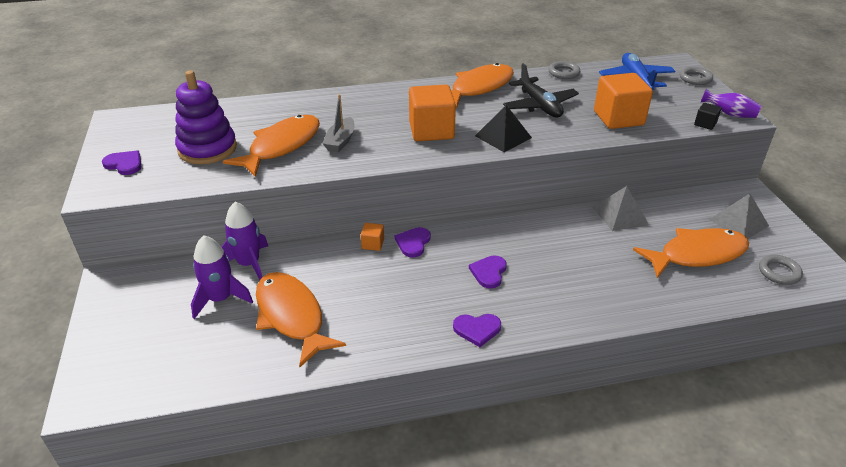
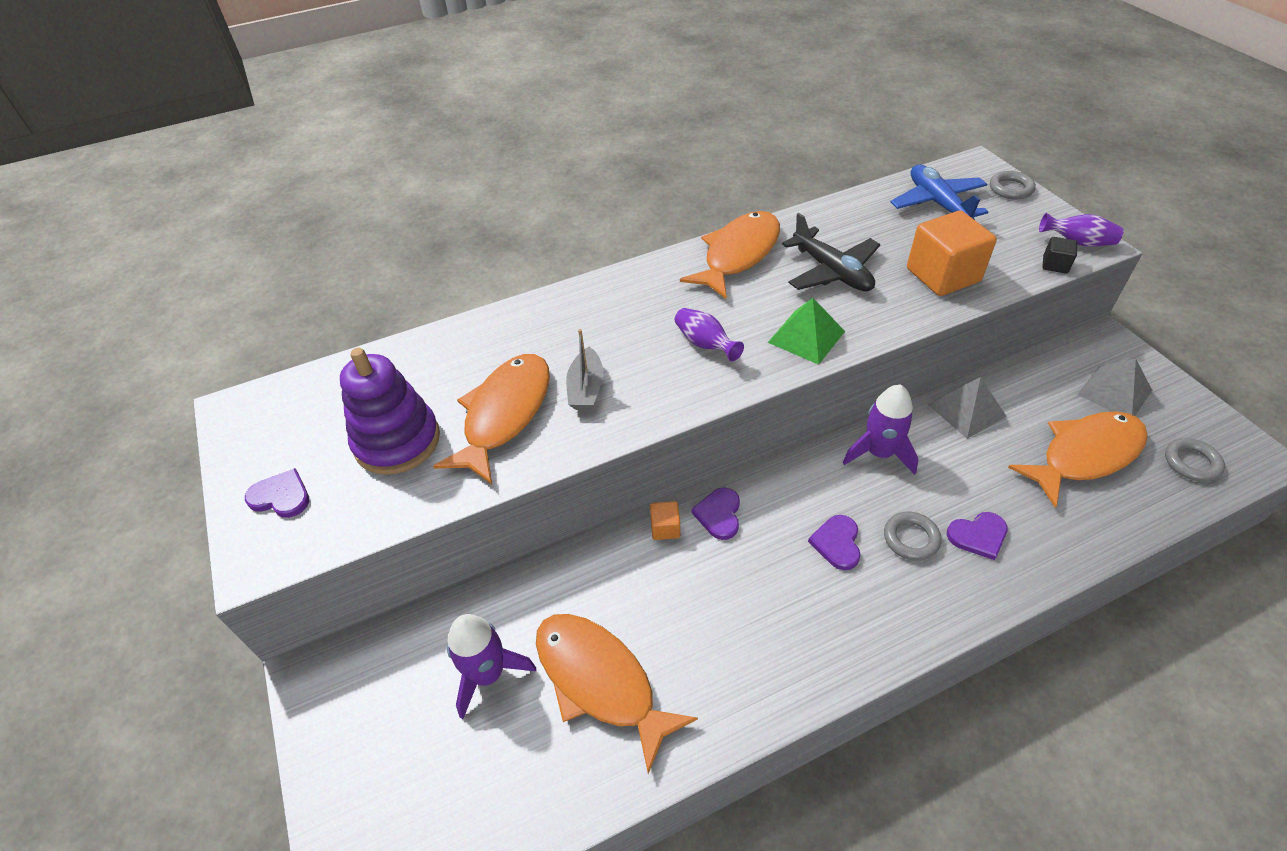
camera: 10 degrees left, 10 degrees up
purple rocket [222,201,268,280] -> purple rocket moved to [843,385,919,475]
orange cube [409,84,456,141] -> purple vase [675,308,744,361]
purple heart [453,314,501,347] -> purple heart moved to [947,512,1008,560]
black pyramid [475,105,532,152] -> green pyramid [768,298,845,365]
grey ring [548,61,580,79] -> grey ring moved to [884,512,941,561]

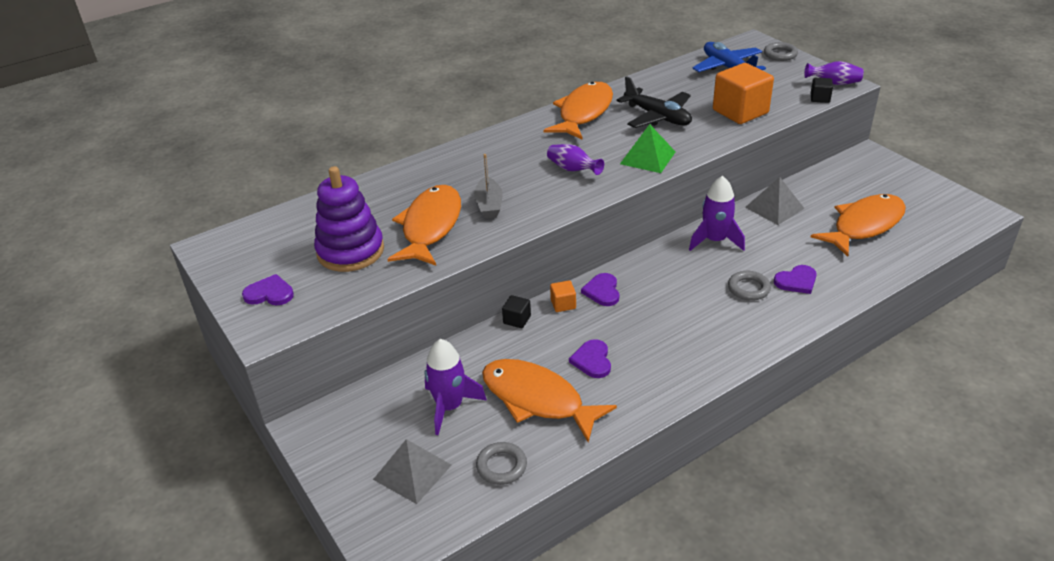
camera: 10 degrees left, 10 degrees down
purple heart [808,515,861,570] -> purple heart moved to [569,339,611,378]
grey pyramid [1077,359,1152,416] -> grey pyramid moved to [373,439,452,504]
grey ring [1165,438,1225,482] -> grey ring moved to [476,442,527,485]
none -> black cube [502,295,531,328]

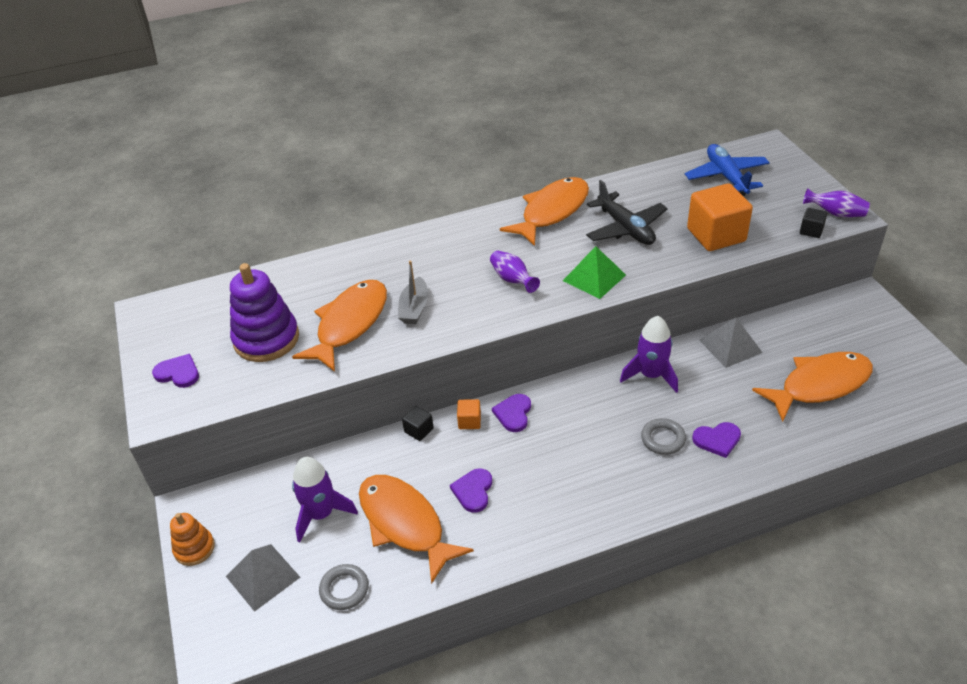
camera: 15 degrees right, 5 degrees up
grey ring [764,42,798,61] -> none
none -> orange stacking toy [170,513,215,566]

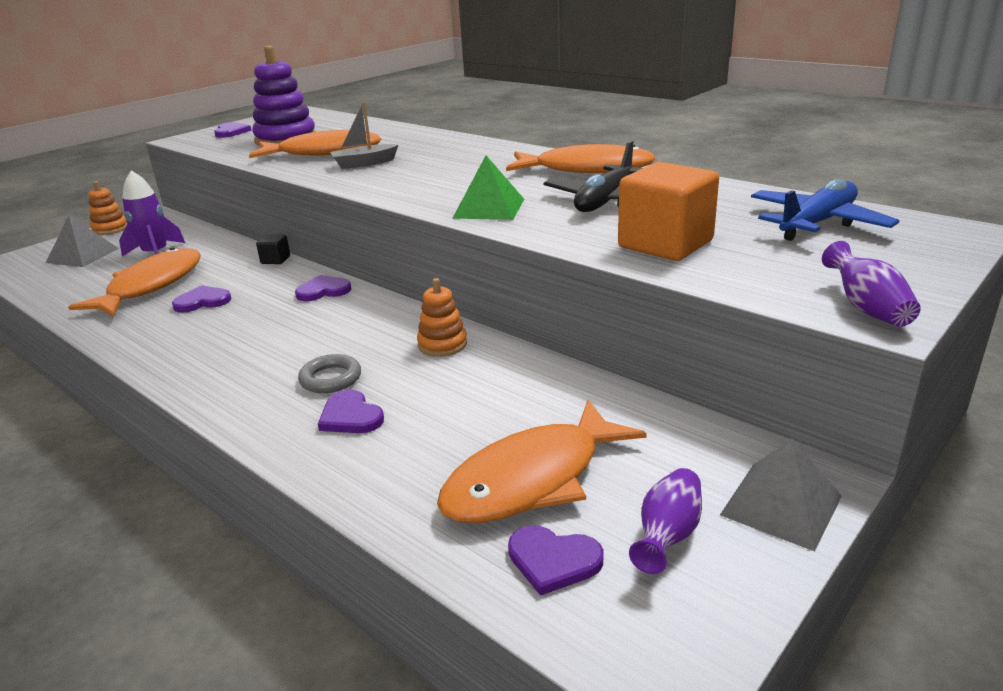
camera: 60 degrees right, 15 degrees down
grey ring [319,564,369,610] -> none
orange cube [457,399,481,429] -> none
purple vase [490,250,540,293] -> purple vase moved to [629,468,702,574]
purple rocket [620,316,678,393] -> orange stacking toy [417,278,467,357]
grey pyramid [699,318,763,368] -> grey pyramid moved to [720,439,842,552]
orange fish [752,352,873,422] -> orange fish turned 105 degrees clockwise [437,400,647,523]
black cube [800,208,828,238] -> none
none -> purple heart [508,525,604,596]

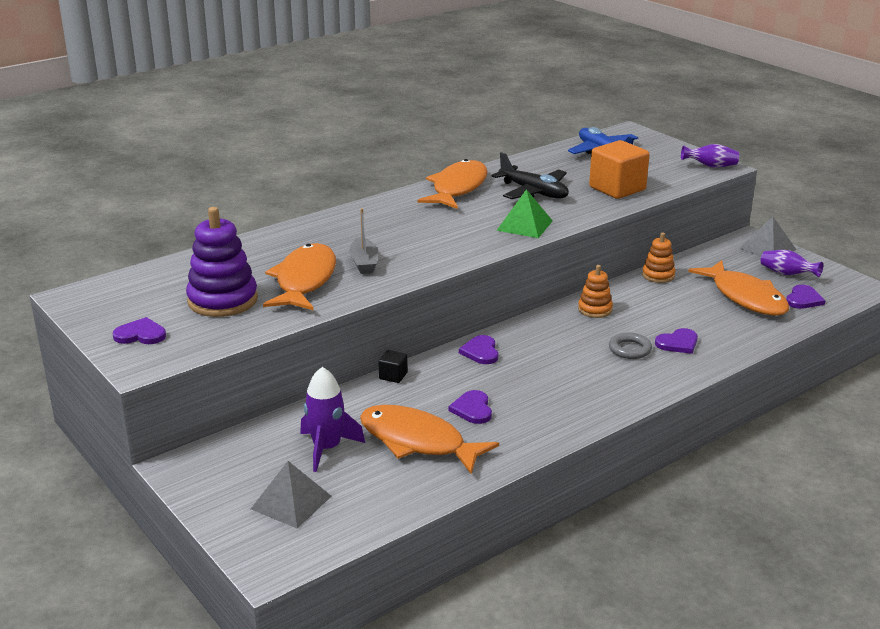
camera: 80 degrees left, 0 degrees up
orange stacking toy [88,181,127,235] -> orange stacking toy moved to [642,232,676,283]

